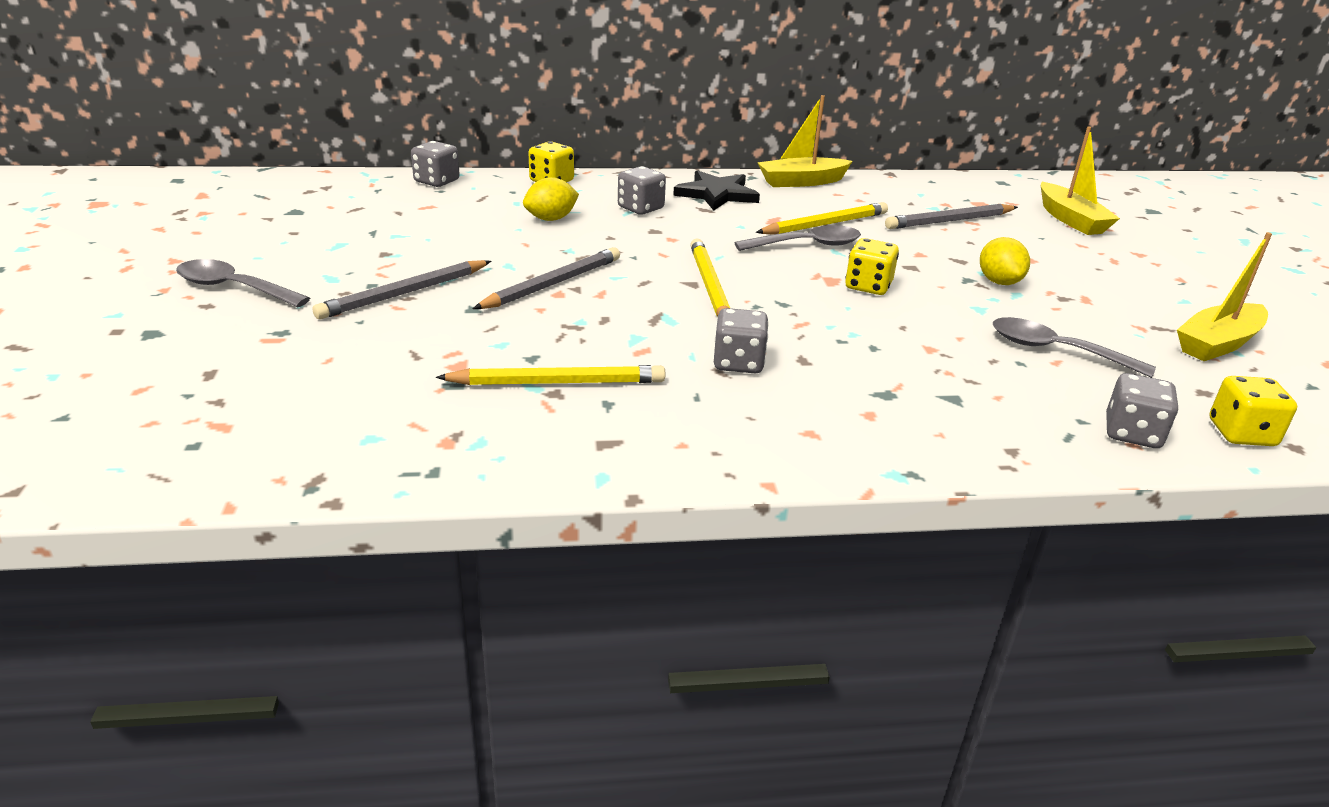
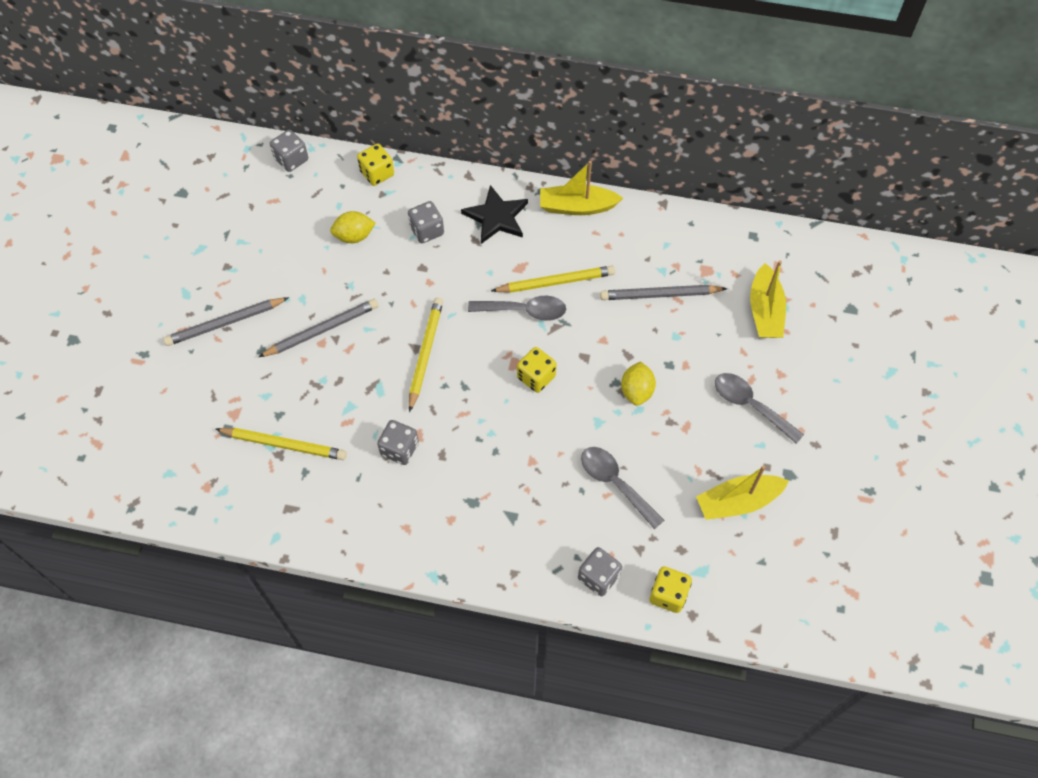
camera: 20 degrees right, 30 degrees up
grey spoon [176,259,310,307] -> grey spoon moved to [715,373,804,444]

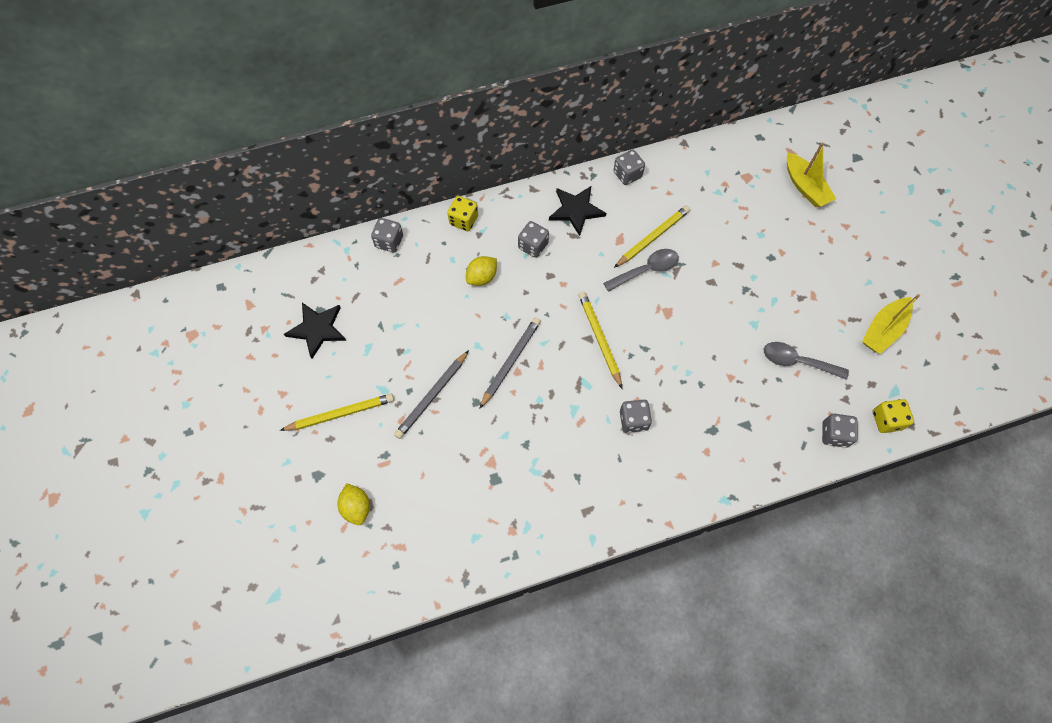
camera: 30 degrees left, 5 degrees up
yellow pencil [215,428,347,460] -> yellow pencil moved to [280,394,394,431]
yellow dice [517,347,557,393] -> none
yellow boat [540,161,623,215] -> grey dice [614,149,645,185]
grey pencil [600,285,727,300] -> none
yellow lemon [621,361,656,406] -> yellow lemon moved to [338,483,370,525]
grey spoon [715,373,804,444] -> none
none -> black star [284,303,346,359]

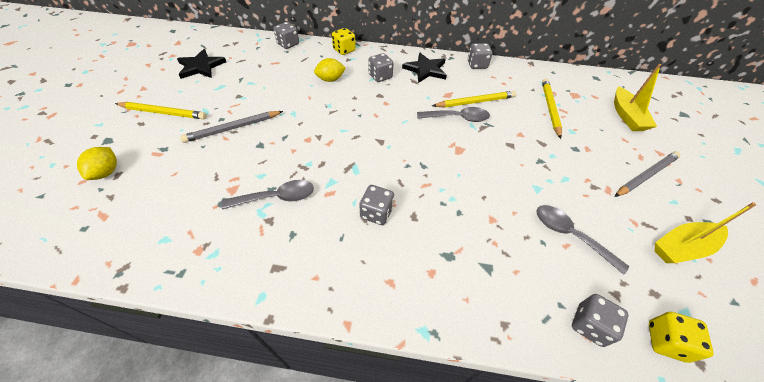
camera: 25 degrees right, 15 degrees down
grey pencil [479,317,541,409] -> grey pencil moved to [614,151,681,197]
yellow pencil [578,292,622,389] -> yellow pencil moved to [542,78,562,139]
none -> grey spoon [221,180,314,209]

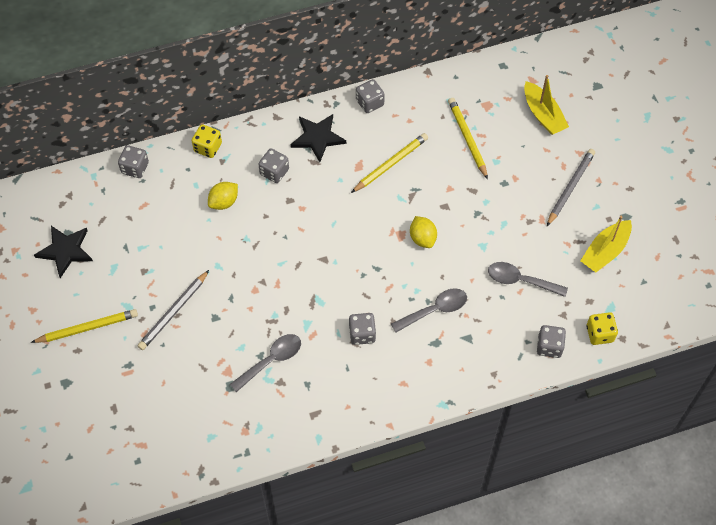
camera: 25 degrees left, 10 degrees up
yellow lemon [77,147,117,180] -> yellow lemon moved to [410,216,437,248]
grey spoon [417,107,490,122] -> grey spoon moved to [391,288,467,333]

